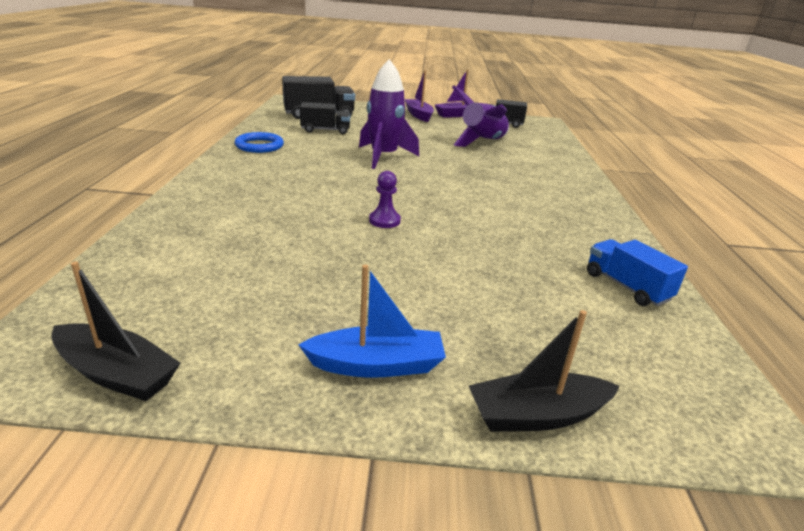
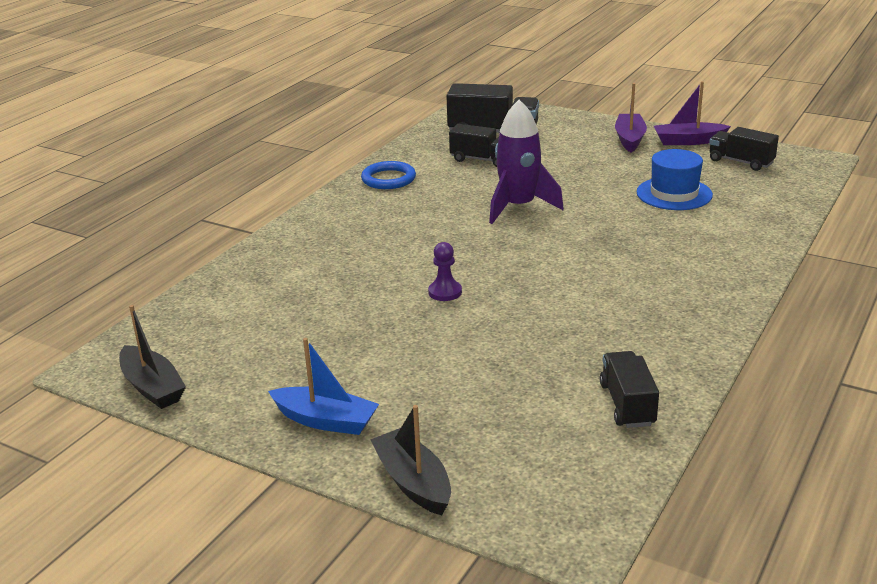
camera: 30 degrees right, 0 degrees up
purple rocket [452,85,509,147] -> blue hat [637,149,713,210]
black boat [469,310,620,432] -> black boat turned 45 degrees clockwise [370,405,451,515]
blue truck [587,239,688,306] -> black truck [600,351,659,428]

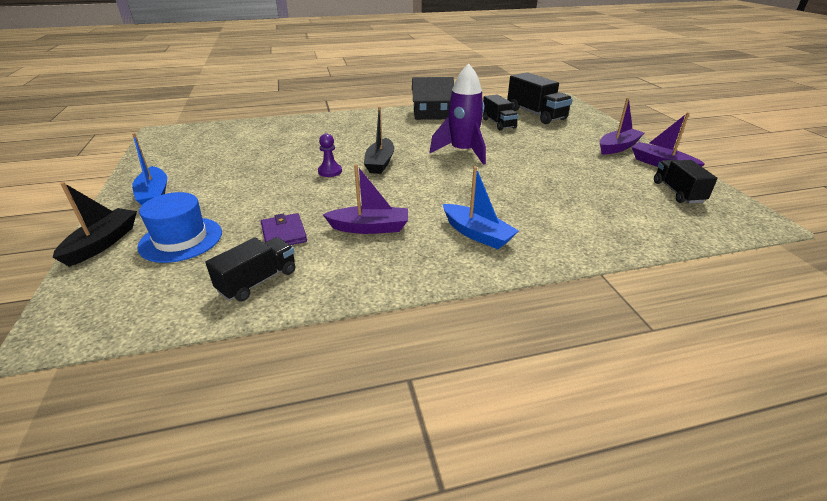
camera: 45 degrees right, 5 degrees up
black boat [119,305,186,409] -> black boat moved to [364,107,394,174]
blue ring [361,161,416,189] -> black house [412,77,454,120]
blue hat [637,149,713,210] -> blue hat moved to [137,192,222,263]
none -> purple wallet [261,213,307,245]
none -> purple boat [323,164,408,234]
none -> blue boat [443,166,519,249]

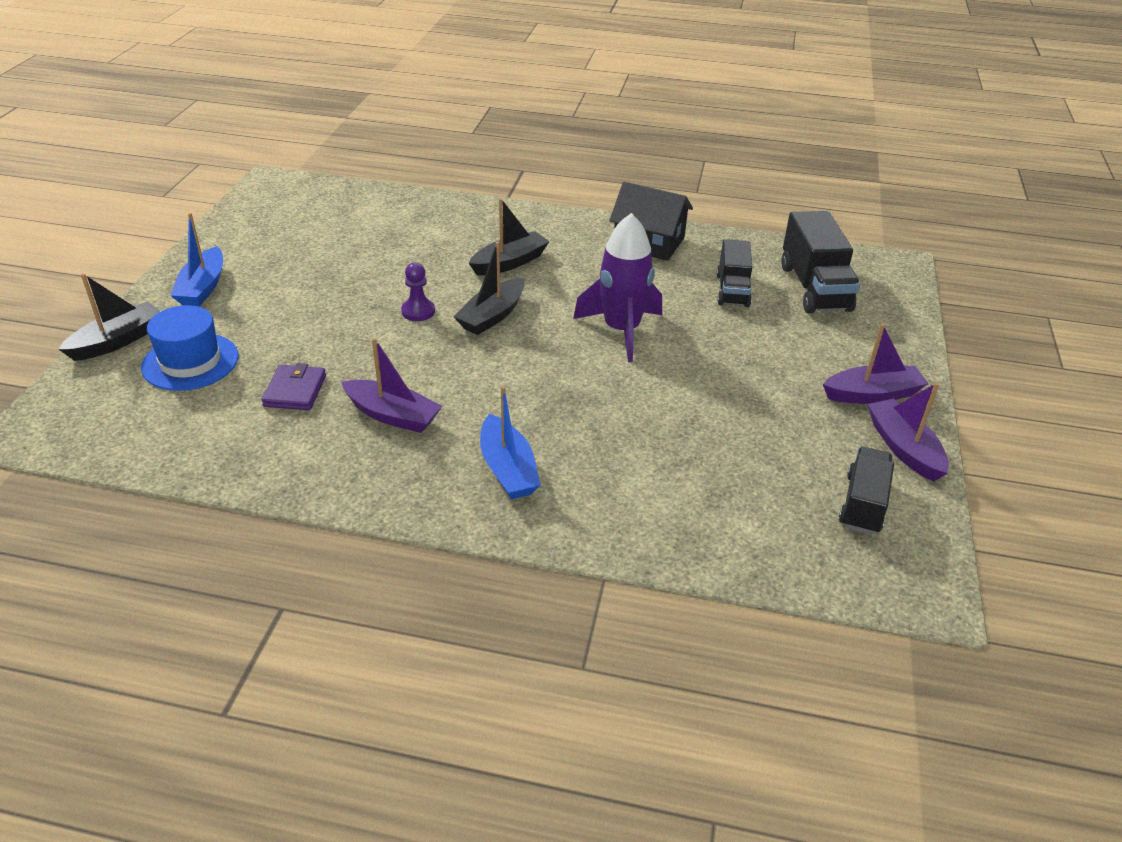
camera: 25 degrees right, 5 degrees up
black truck [205,237,295,301] -> none
none -> black boat [469,198,550,275]

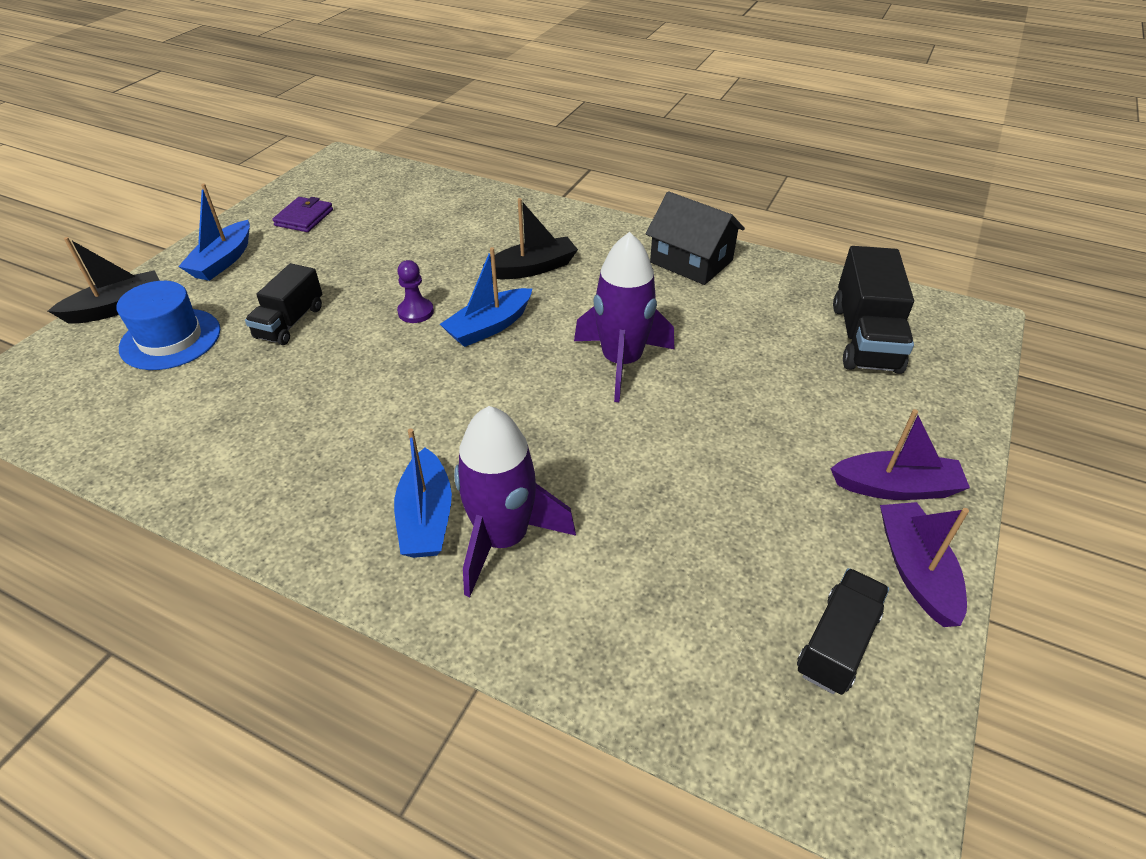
camera: 15 degrees right, 5 degrees up
purple wallet [262,363,326,410] -> purple wallet moved to [272,197,333,232]
purple boat [341,338,442,433] -> none
black boat [453,242,525,335] -> blue boat [440,247,532,347]
black truck [716,239,752,307] -> black truck moved to [245,263,322,345]
none -> purple rocket [454,406,576,597]

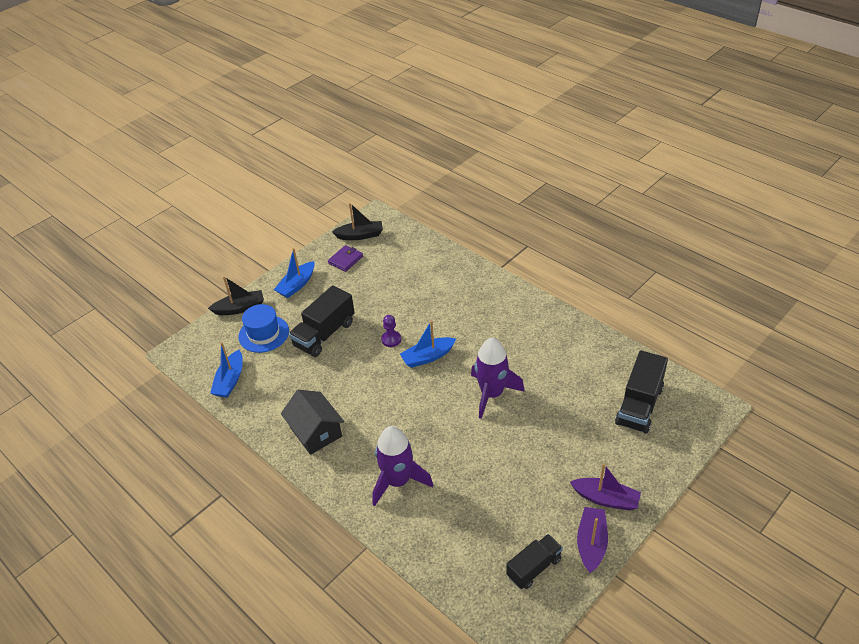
camera: 20 degrees right, 0 degrees up
black truck [245,263,322,345] -> black truck [289,285,355,357], size x1.53
blue boat [394,428,452,558] -> blue boat moved to [210,342,243,398]
black boat [483,198,578,279] -> black boat moved to [332,203,383,240]
black house [646,191,745,285] -> black house moved to [281,390,344,455]

